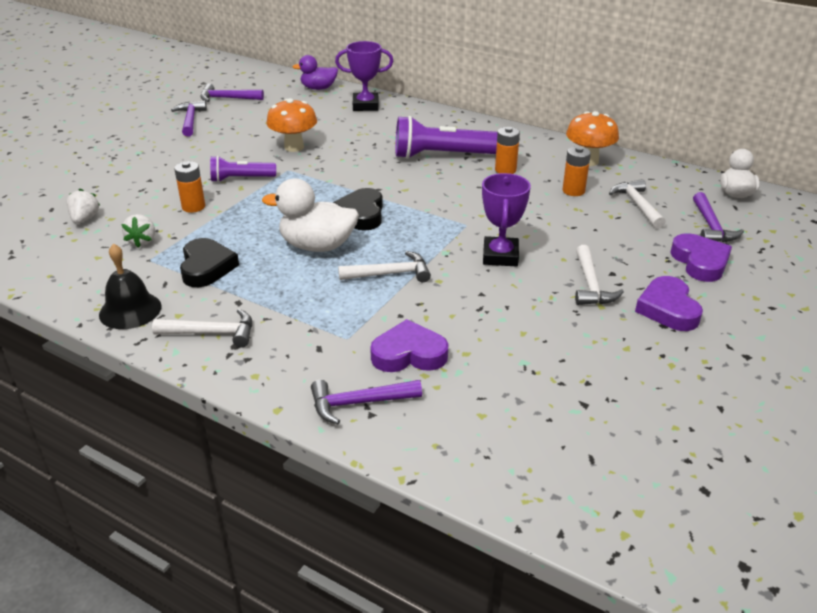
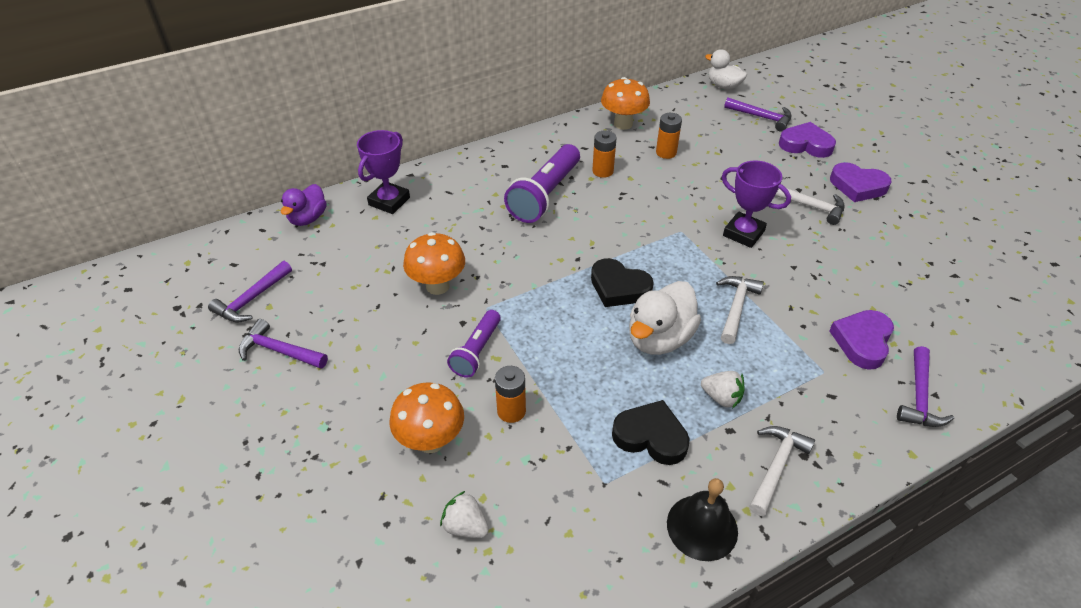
camera: 60 degrees left, 10 degrees up
white strawberry [121,214,155,248] -> white strawberry moved to [701,371,745,409]
white hammer [609,179,666,229] -> none
none -> orange mushroom [389,382,464,453]

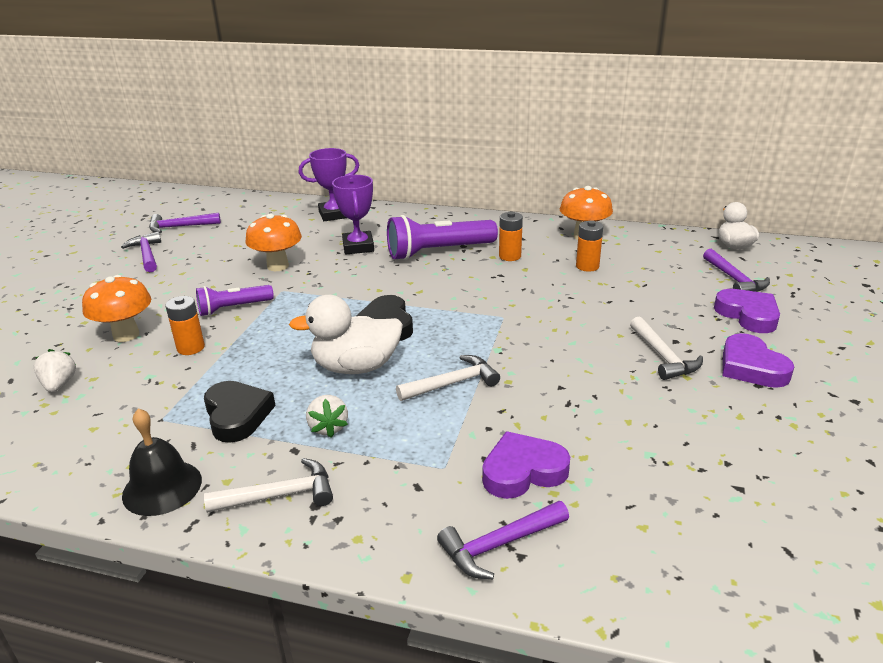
camera: 45 degrees right, 15 degrees down
purple duck [281,184,327,226] -> none
purple trophy [722,161,791,248] -> purple trophy moved to [332,175,374,254]

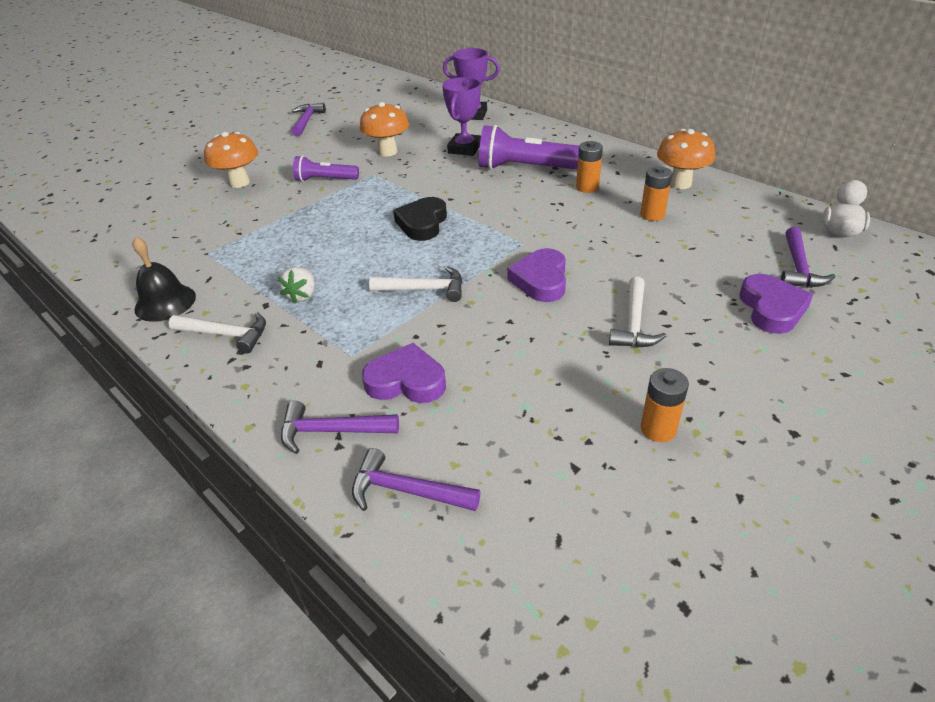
camera: 30 degrees right, 10 degrees up
white strawberry [34,349,76,392] -> none
purple hammer [149,213,221,233] -> purple hammer moved to [352,448,480,511]
orange battery [165,296,205,355] -> orange battery moved to [641,368,689,442]
black heart [204,381,275,443] -> none
white duck [289,295,403,374] -> none
purple heart [723,333,794,388] -> purple heart moved to [507,248,566,302]

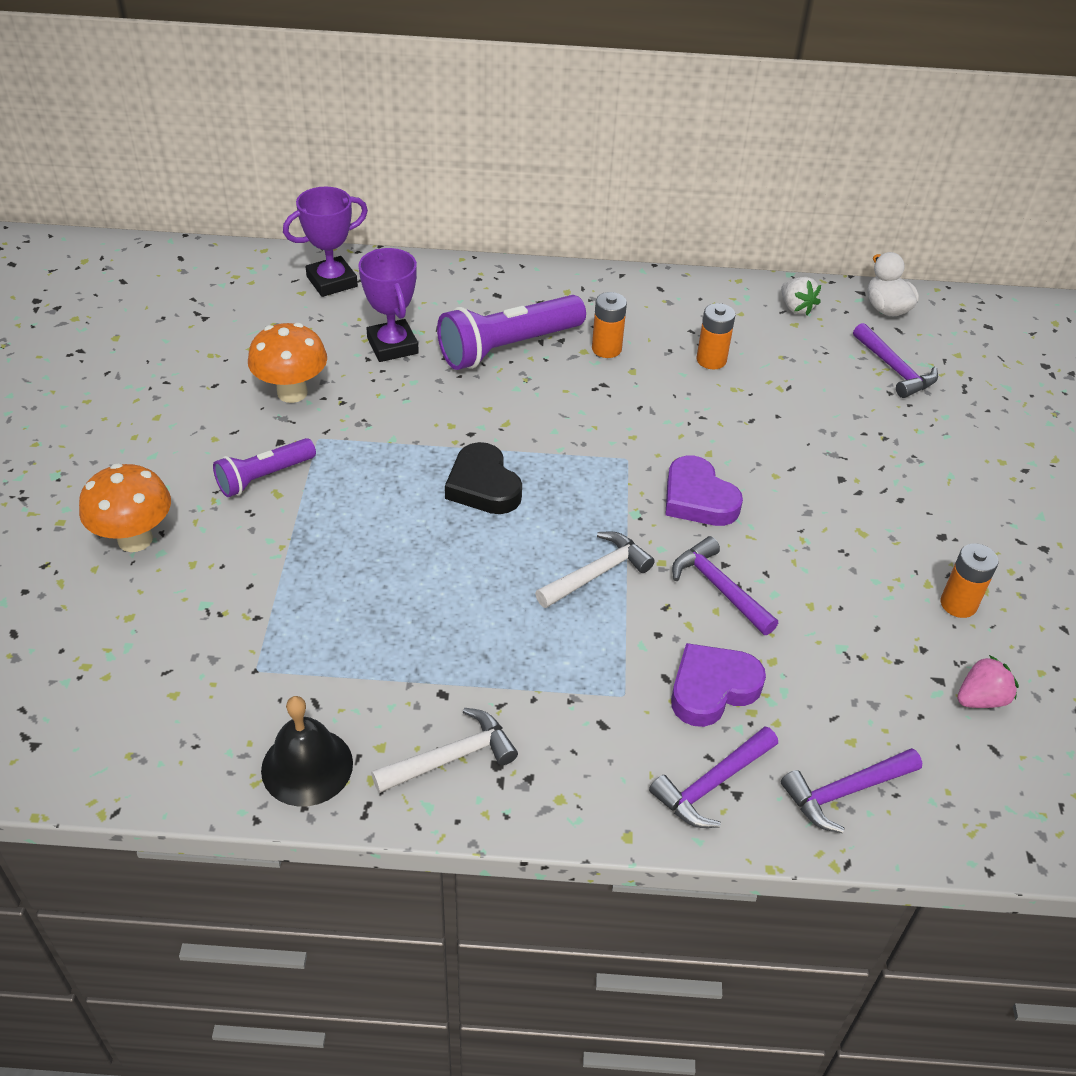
camera: 45 degrees left, 5 degrees up
white strawberry [278,267,315,304] -> white strawberry moved to [781,277,821,315]
purple hammer [292,103,326,136] -> purple hammer moved to [672,536,778,635]
white hammer [609,277,666,347] -> none
orange mushroom [657,129,715,189] -> none
purple heart [739,274,813,334] -> none
none -> pink strawberry [957,655,1019,708]

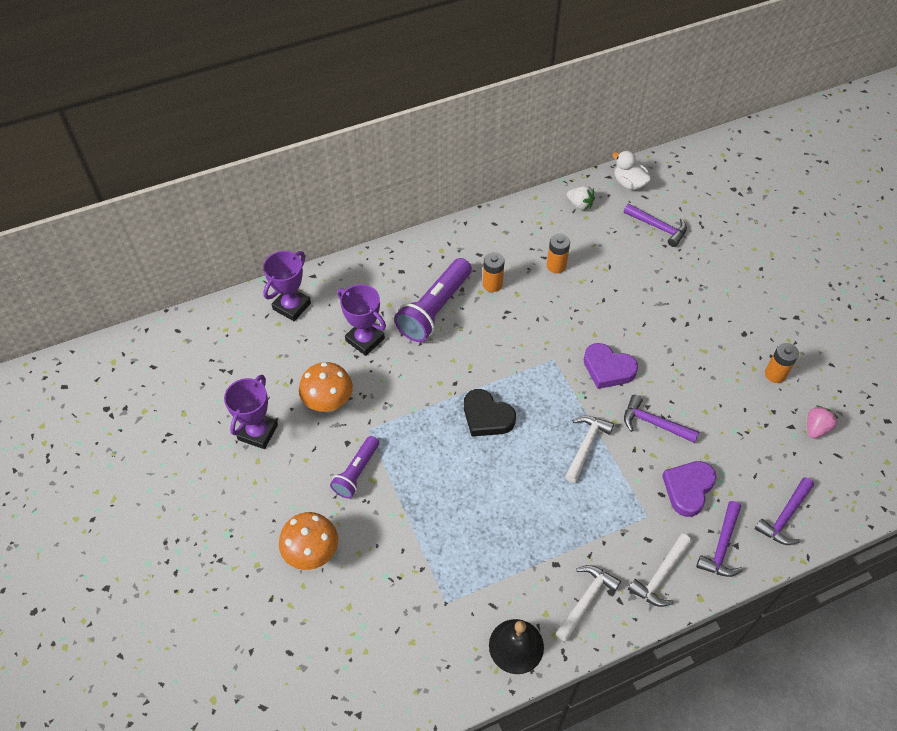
camera: 25 degrees left, 10 degrees up
none -> purple trophy [224,375,278,449]
none -> white hammer [628,534,692,607]

